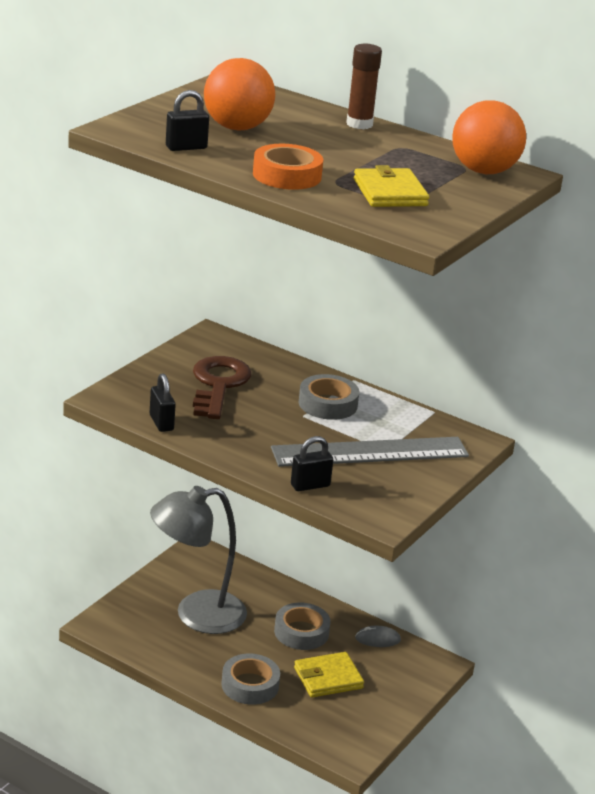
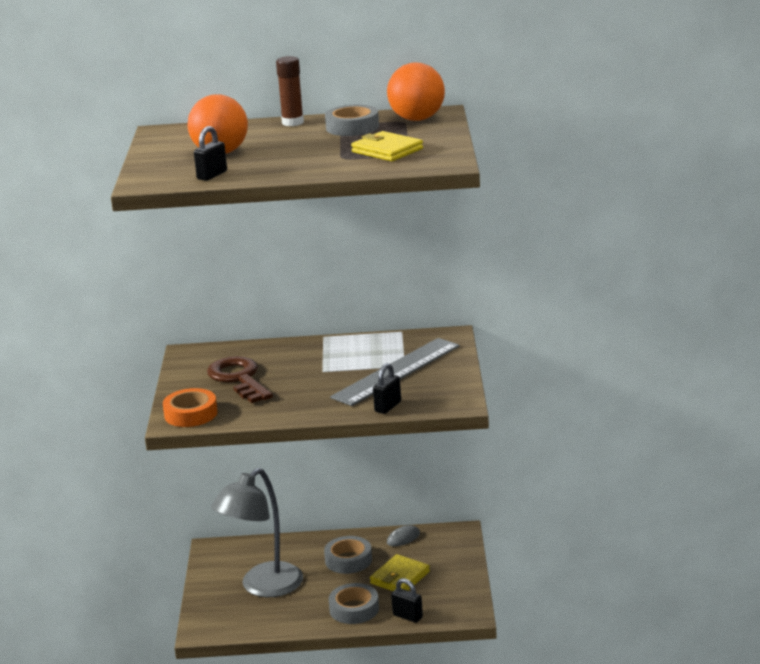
camera: 30 degrees left, 5 degrees down
black padlock [150,373,176,432] -> black padlock moved to [391,578,423,623]
orange tape [253,144,323,190] -> orange tape moved to [163,388,217,427]
grey tape [299,374,359,420] -> grey tape moved to [325,105,379,136]

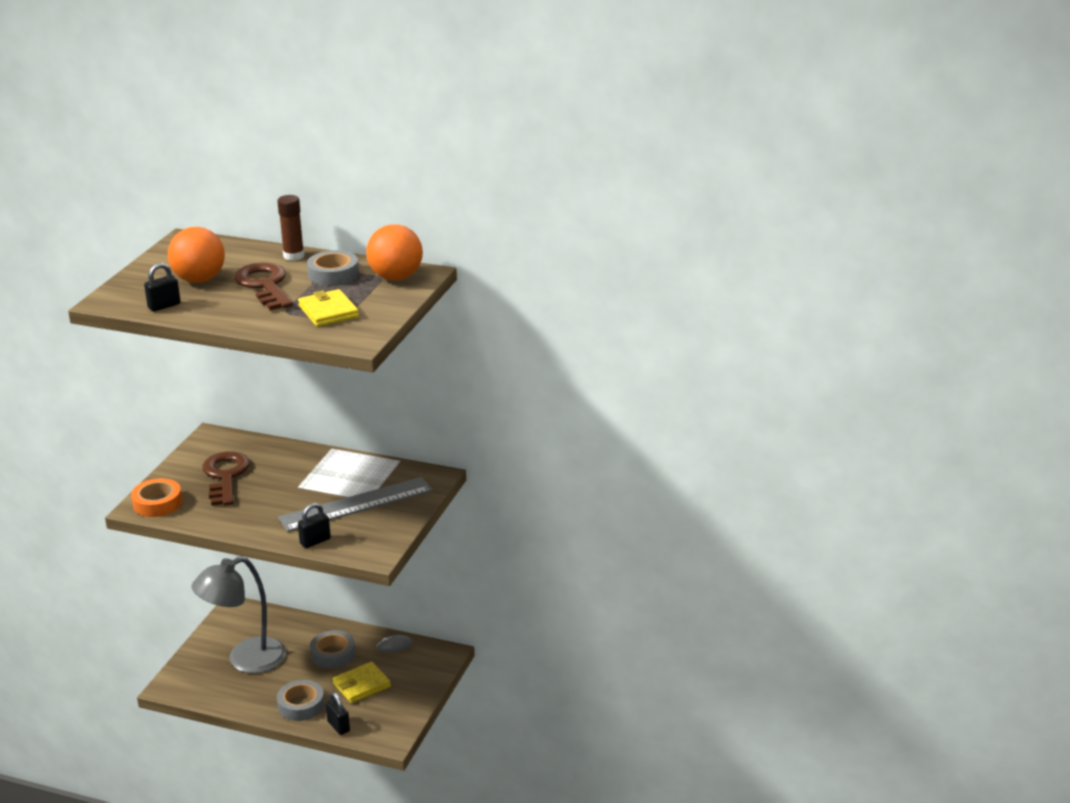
camera: 20 degrees right, 5 degrees up
none -> brown key [234,263,293,310]

